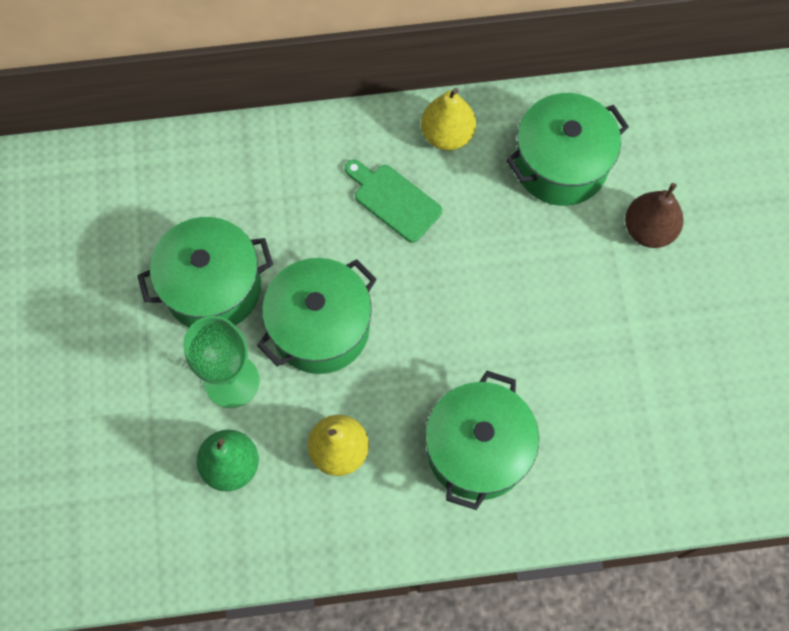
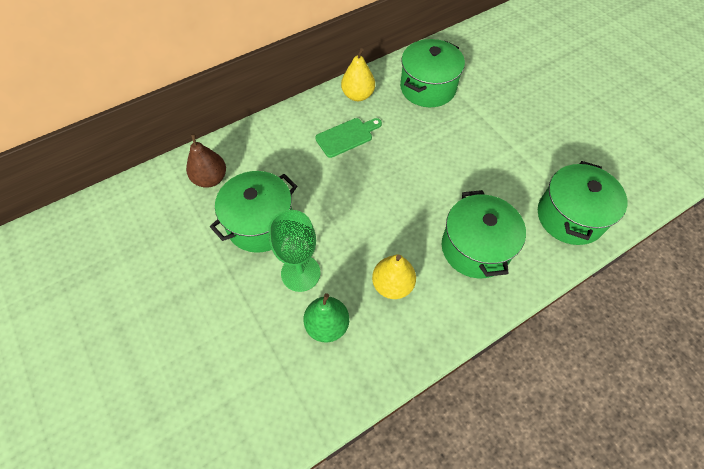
camera: 25 degrees left, 10 degrees down
green pot [257,258,377,374] -> green pot moved to [538,161,627,245]
green cutting board [345,160,442,243] -> green cutting board turned 135 degrees clockwise [315,118,382,158]
brown pear [625,183,684,248] -> brown pear moved to [186,134,226,188]

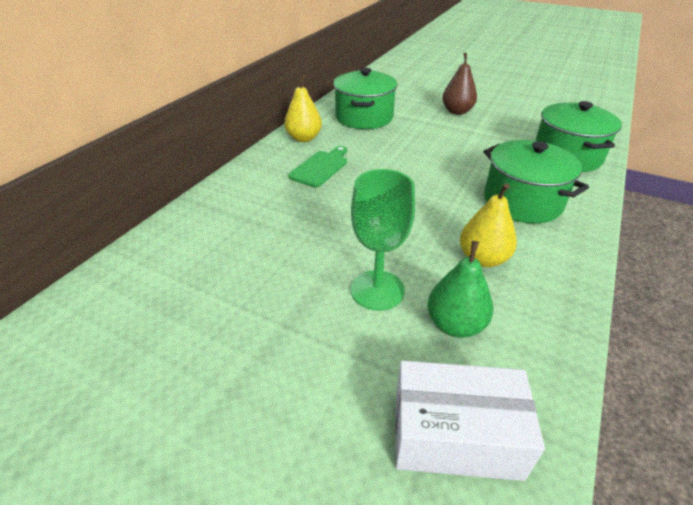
camera: 30 degrees left, 20 degrees down
brown pear [186,134,226,188] -> brown pear moved to [442,52,477,115]
green pot [210,171,297,253] -> none
none -> white box [395,361,545,481]

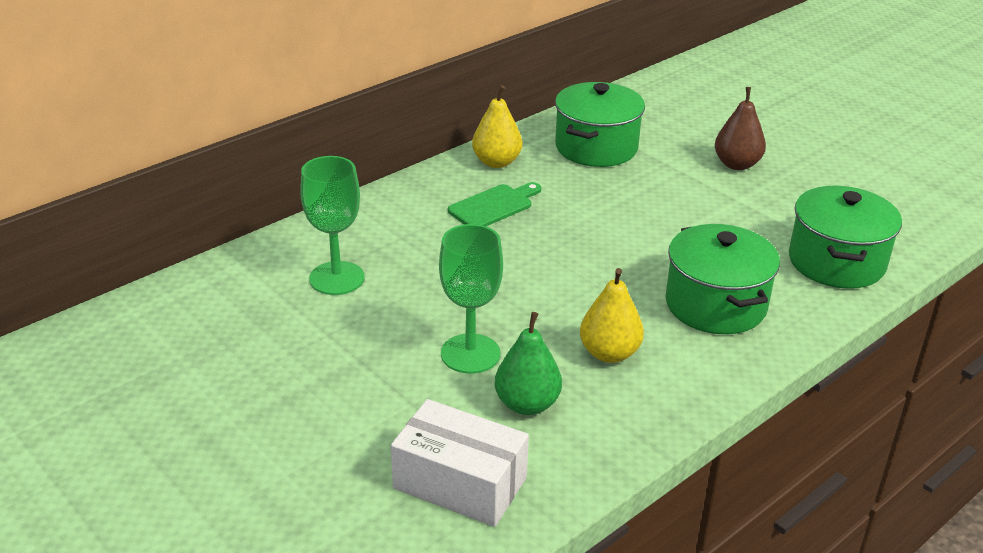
camera: 20 degrees right, 5 degrees down
none -> green goblet [300,156,364,295]

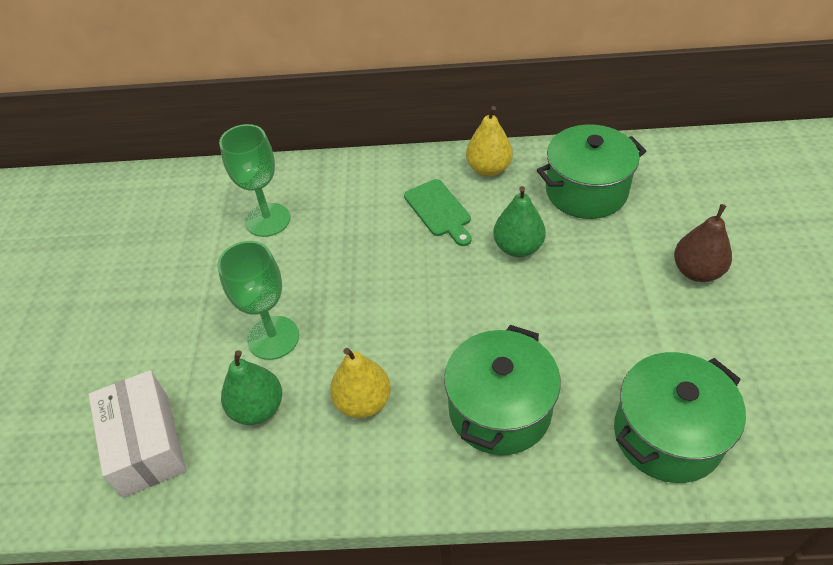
camera: 45 degrees right, 15 degrees up
green cutting board [448,182,541,226] -> green cutting board turned 60 degrees clockwise [404,179,471,246]
none -> green pear [493,186,546,257]

